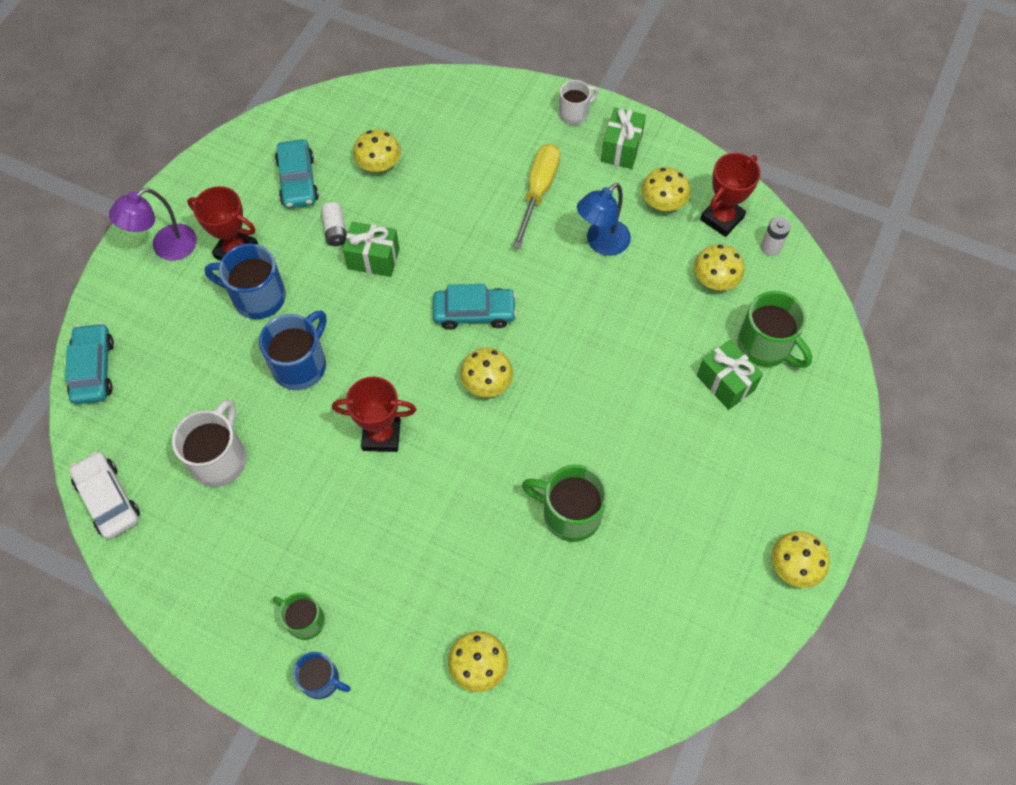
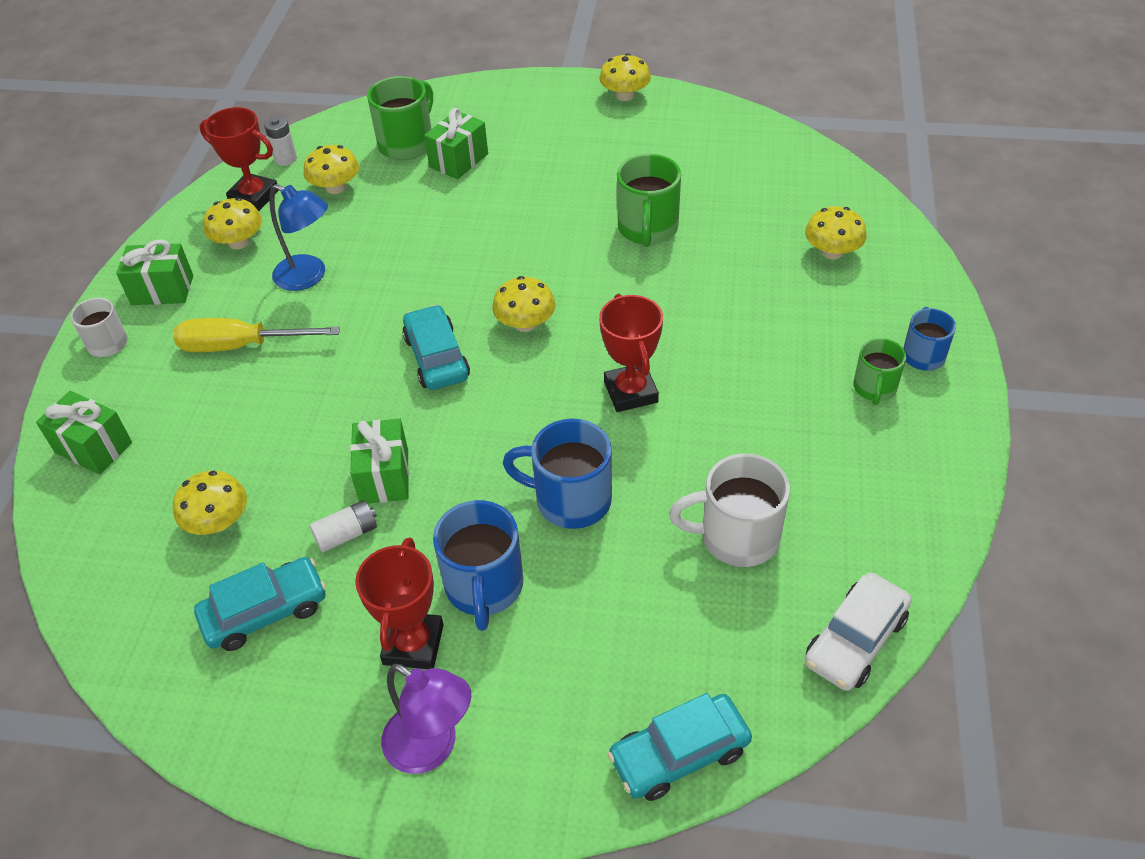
camera: 105 degrees left, 15 degrees down
none -> green gift [36,391,132,474]

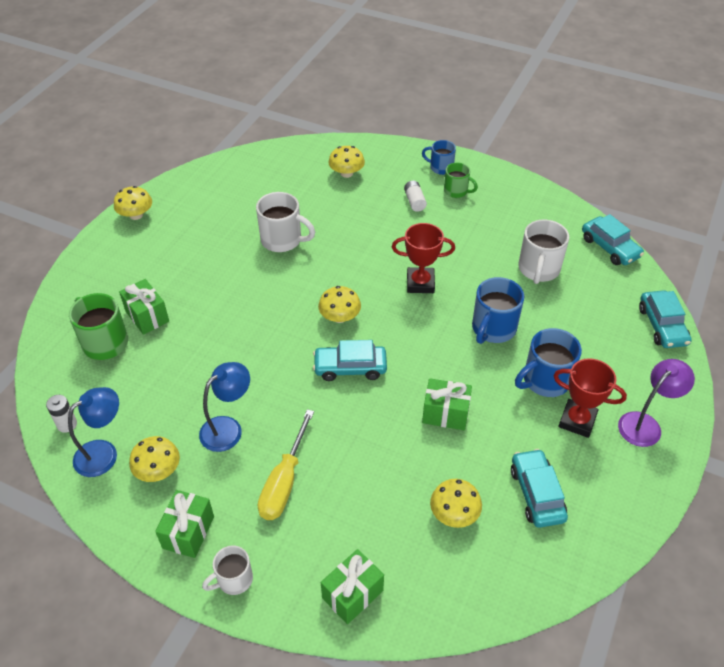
camera: 75 degrees left, 0 degrees up
red trophy [200,107,279,211] -> blue lamp [68,387,119,477]
yellow mushroom [304,145,359,194] -> none
white battery [310,500,377,552] -> white battery moved to [404,180,427,212]
blue mug [433,500,524,631] -> blue mug turned 135 degrees clockwise [515,328,582,397]
green mug [617,154,681,247] -> white mug [256,192,315,252]
white car [805,572,912,691] -> turquoise car [582,214,644,265]

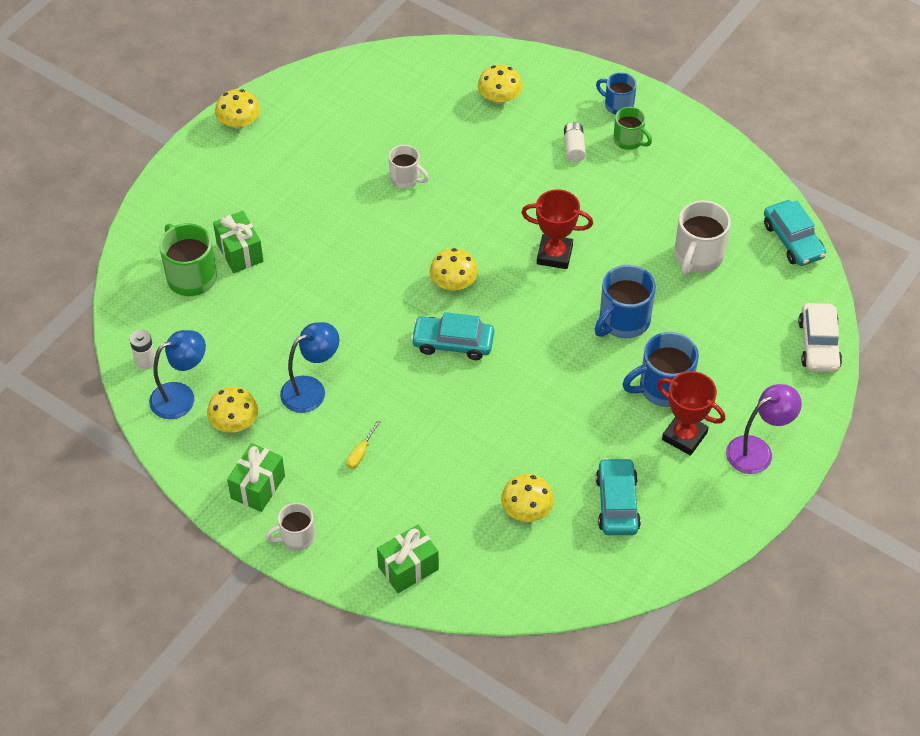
camera: 10 degrees right, 5 degrees up
white mug [256,192,315,252] -> white mug [389,145,429,188], size x0.62
yellow screwdriver [258,409,314,520] -> yellow screwdriver [346,420,381,469], size x0.46
green gift [422,378,472,430] -> none
turquoise car [639,290,692,348] -> white car [798,303,842,372]

